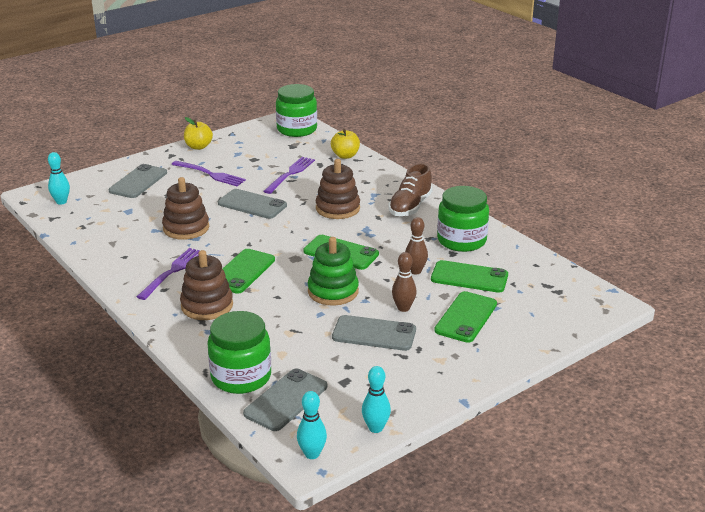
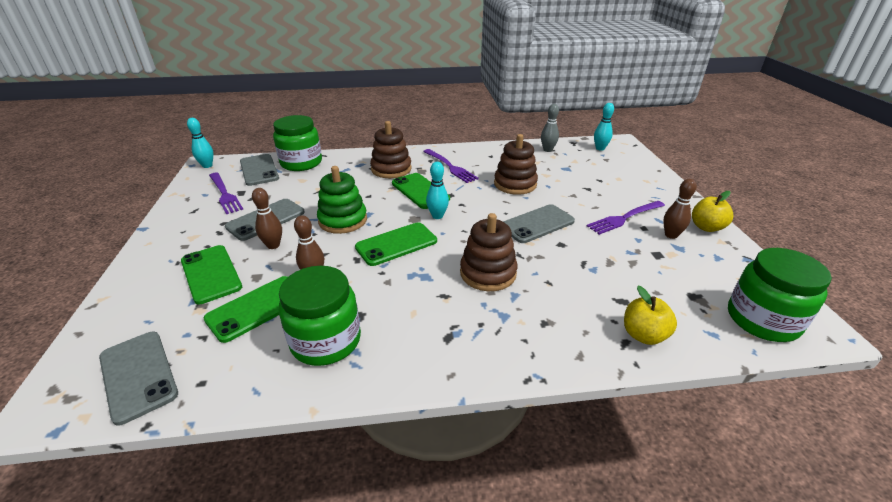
camera: 120 degrees right, 5 degrees up
grey phone [109,164,167,198] -> grey phone moved to [99,332,178,426]
purple fork [264,157,315,194] -> purple fork moved to [209,173,243,214]
turquoise bowling pin [362,366,391,433] -> turquoise bowling pin moved to [426,162,449,219]
brown shoe [389,163,433,216] -> none
none -> grey bowling pin [541,104,559,152]
none -> brown bowling pin [663,179,697,239]

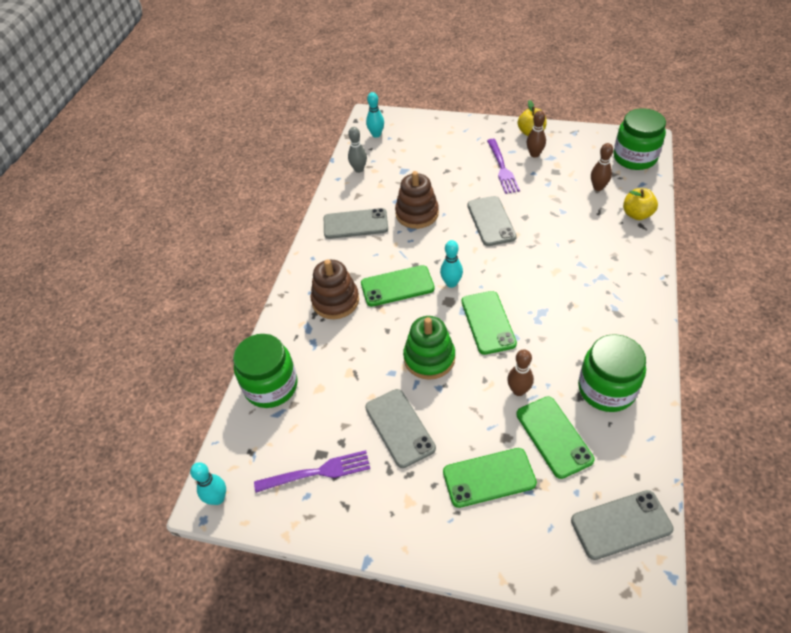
camera: 65 degrees left, 15 degrees up
grey phone [240,154,279,186] -> grey phone moved to [324,208,388,239]
brown bowling pin [252,188,282,249] -> brown bowling pin moved to [591,143,613,191]
purple fork [423,149,479,183] -> none
brown stacking toy [460,213,518,291] -> none

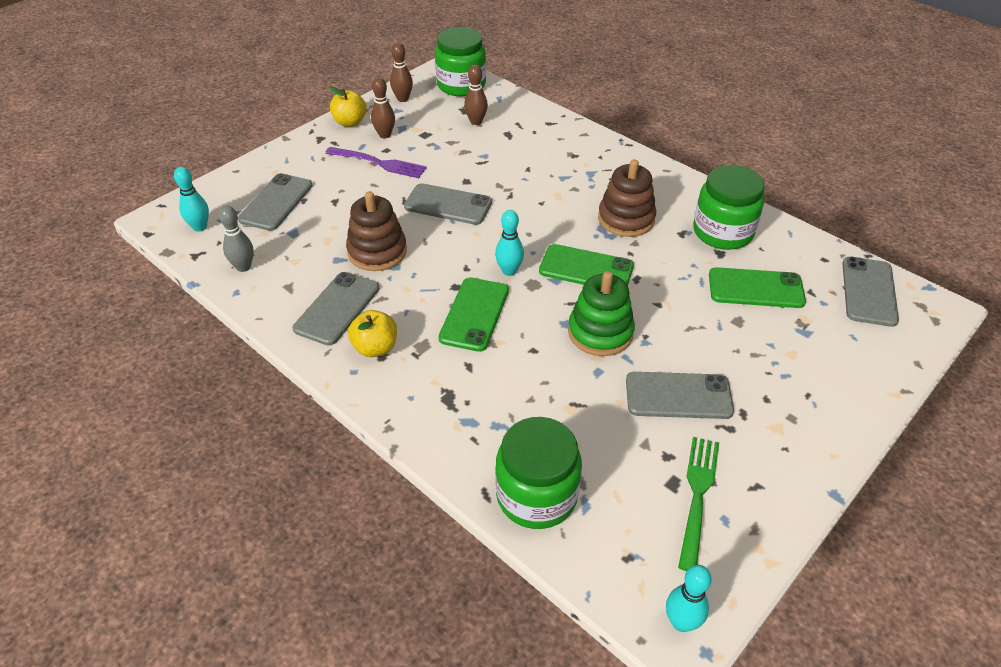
camera: 65 degrees left, 5 degrees down
purple fork [254,450,370,493] -> green fork [678,437,719,571]
brown stacking toy [310,259,359,319] -> brown stacking toy moved to [598,159,656,237]
green phone [443,448,537,508] -> none
brown bowling pin [507,349,534,396] -> brown bowling pin moved to [390,43,413,102]
yellow apple [623,188,658,220] -> yellow apple moved to [348,310,397,357]
none -> grey phone [238,173,312,231]

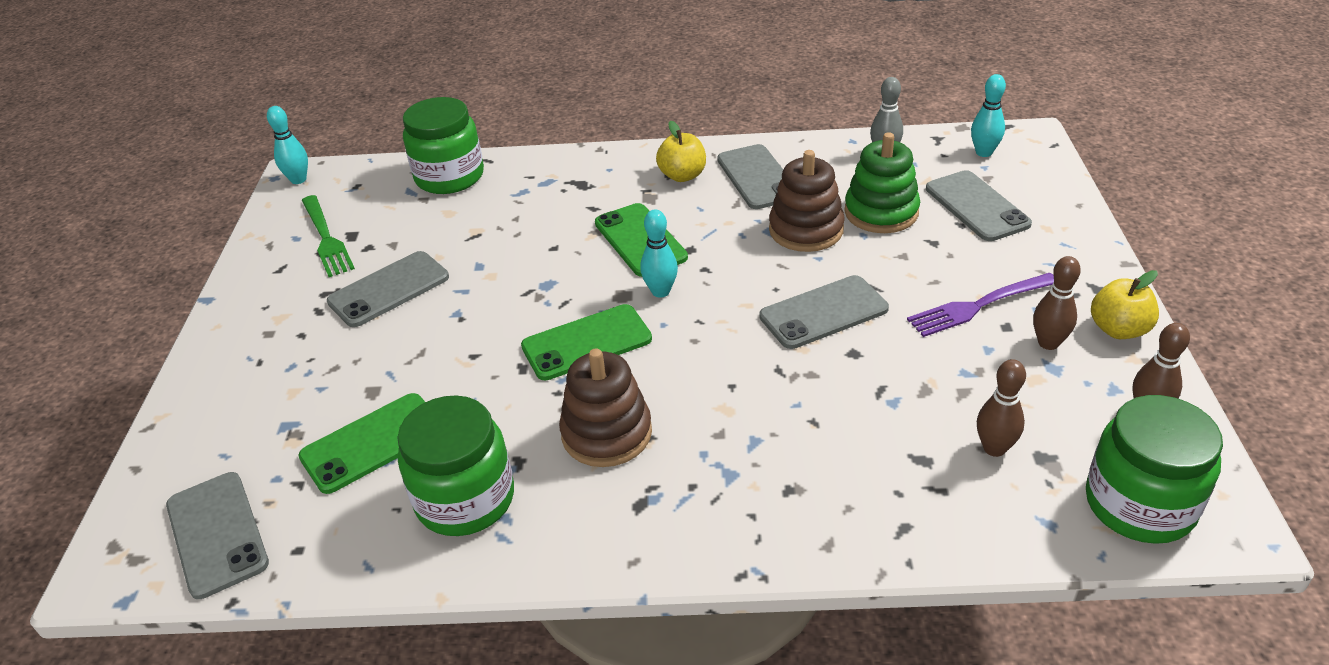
camera: 140 degrees right, 5 degrees down
green stacking toy [568,271,635,356] -> green stacking toy moved to [844,132,920,233]

